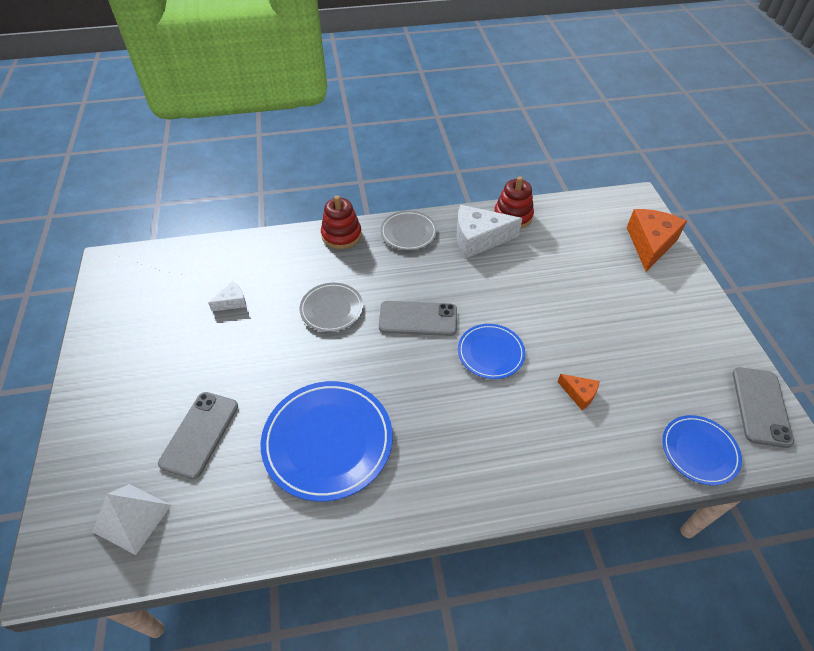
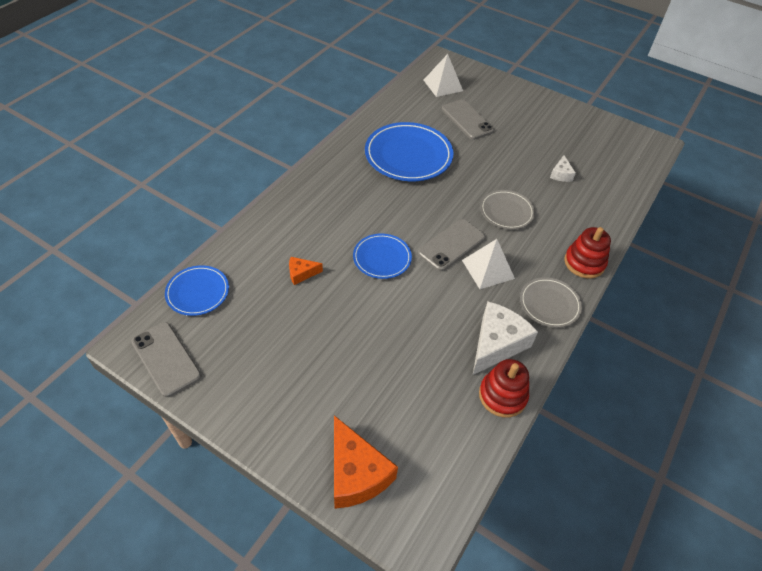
camera: 130 degrees right, 0 degrees up
none -> white pyramid [462,239,515,289]

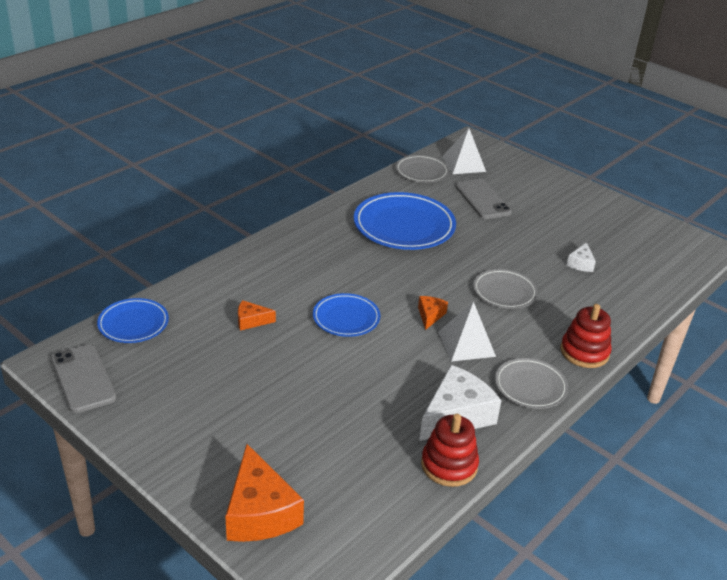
camera: 10 degrees right, 15 degrees down
grey phone [418,219,485,271] -> orange cheese [418,296,448,330]
none -> grey plate [396,155,449,183]

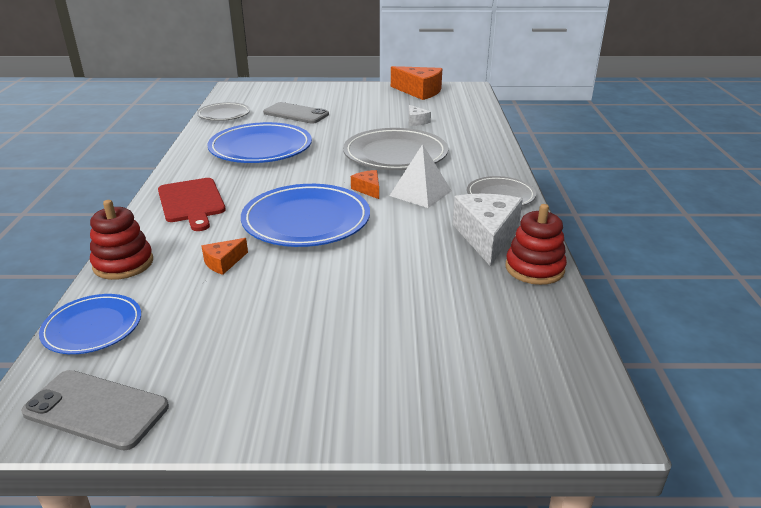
camera: 40 degrees left, 5 degrees down
orange cheese [225,444,304,542] -> orange cheese moved to [391,66,442,100]
blue plate [313,293,380,337] -> blue plate [241,184,370,247], size x1.74
white pyramid [442,128,486,174] -> none
grey plate [473,269,538,309] -> grey plate [343,128,448,170], size x1.74
red stacking toy [561,304,612,368] -> red stacking toy moved to [90,200,153,280]
none -> red cutting board [158,178,226,231]

